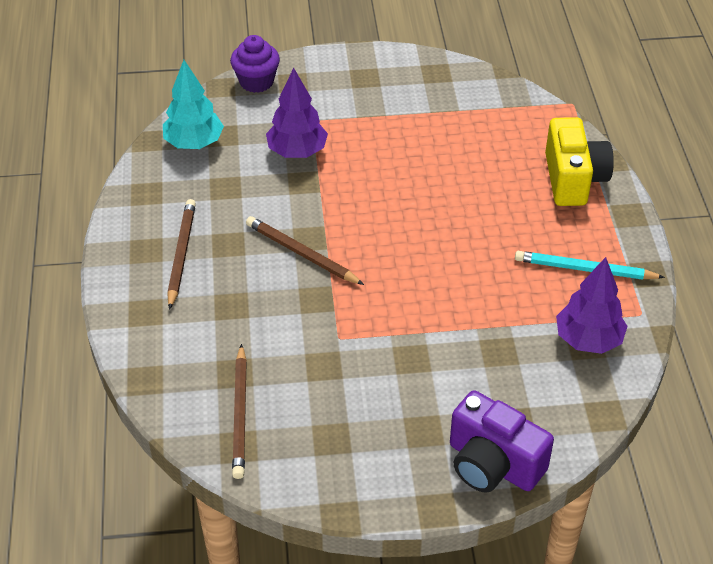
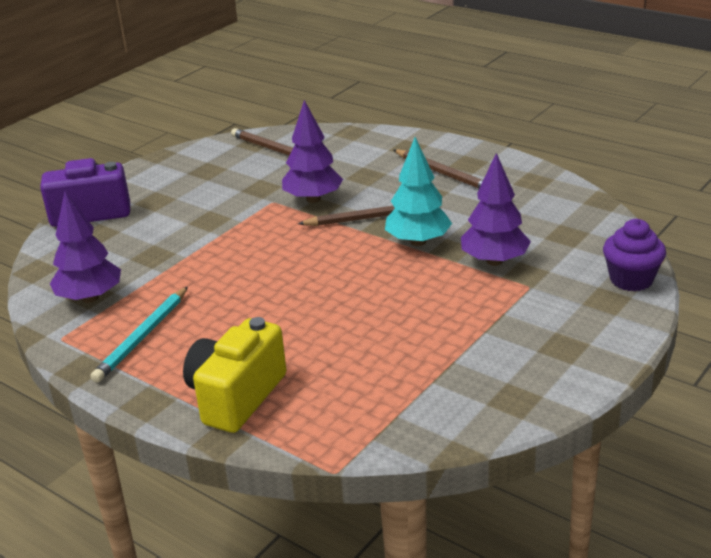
camera: 135 degrees right, 15 degrees down
turquoise tree [163,60,224,149] -> turquoise tree moved to [385,137,452,246]
turquoise pencil [515,251,665,280] -> turquoise pencil turned 150 degrees clockwise [90,286,188,383]
yellow camera [545,117,614,206] -> yellow camera turned 75 degrees clockwise [183,317,286,433]
none -> purple tree [282,100,343,203]

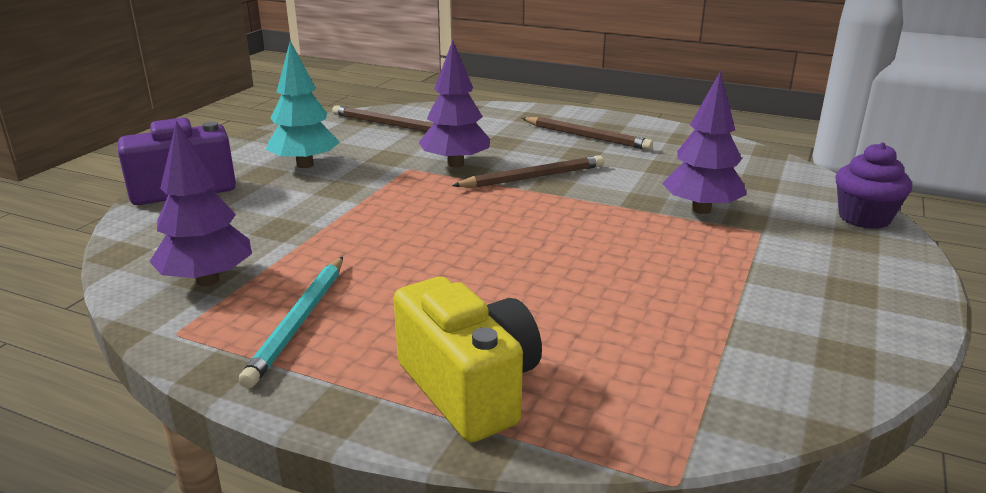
camera: 15 degrees left, 5 degrees down
yellow camera [183,317,286,433] -> yellow camera turned 135 degrees clockwise [394,277,542,443]
turquoise tree [385,137,452,246] -> turquoise tree moved to [266,41,339,168]

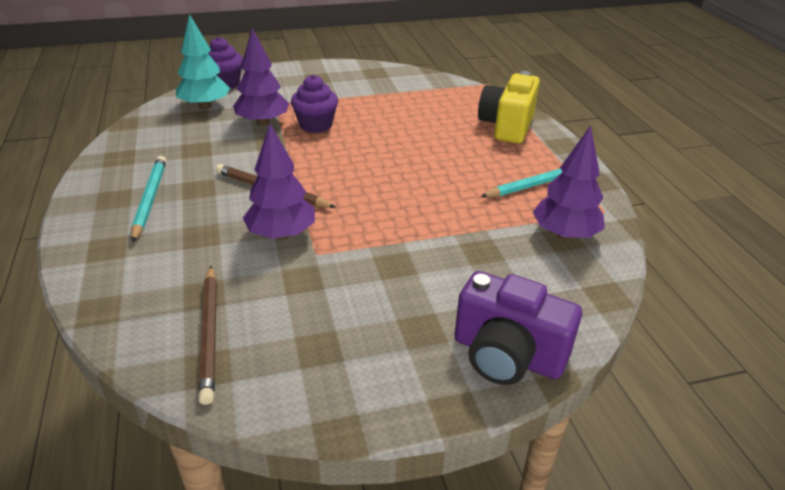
camera: 130 degrees left, 10 degrees up
turquoise tree [266,41,339,168] -> turquoise tree moved to [176,14,230,109]
brown pencil [522,117,653,150] -> turquoise pencil [131,156,166,243]
none -> purple cupcake [291,75,338,133]

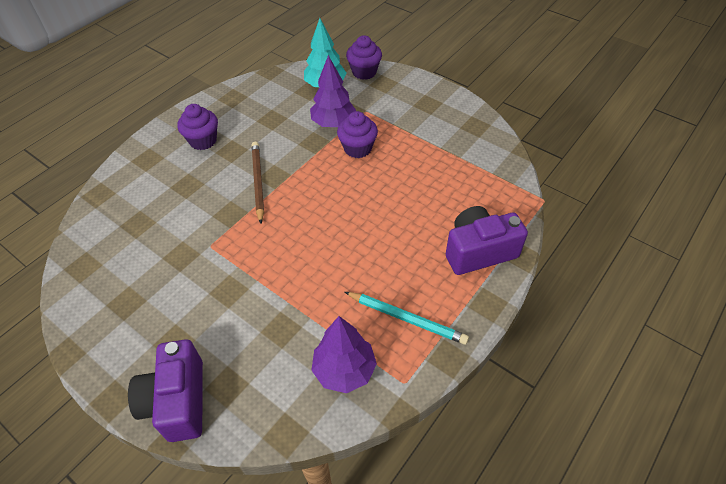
camera: 55 degrees right, 15 degrees up
turquoise pencil [131,156,166,243] -> purple cupcake [177,104,218,150]
brown pencil [198,266,217,405] -> none
purple tree [243,124,315,240] -> none
yellow camera [478,71,540,144] -> purple camera [446,206,528,275]

